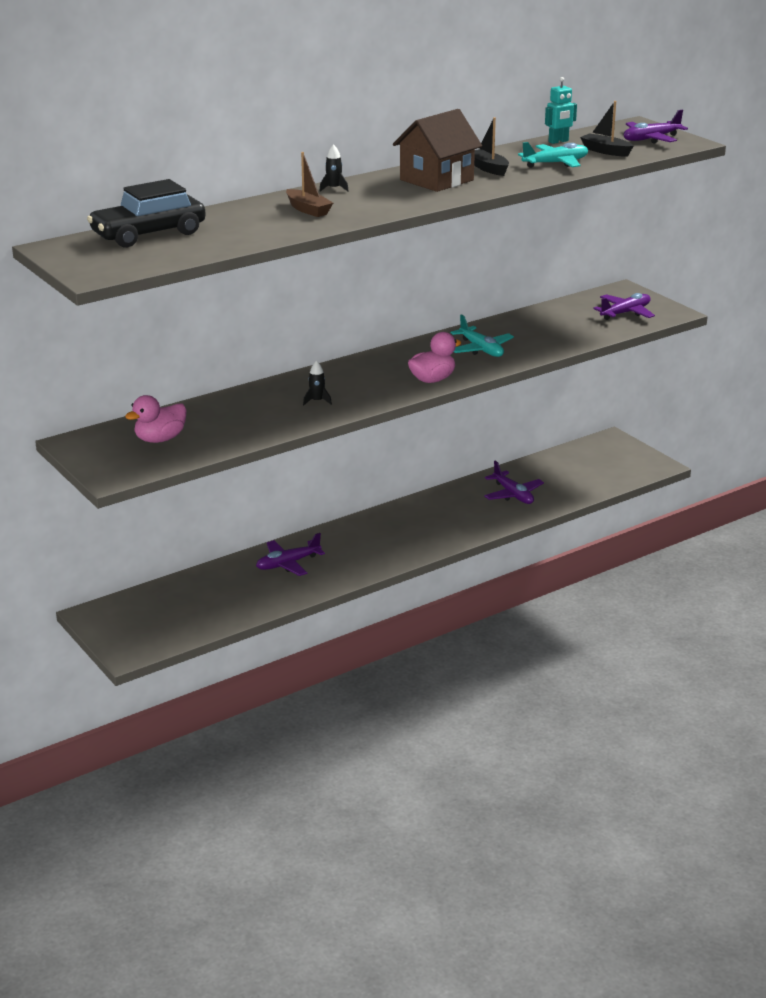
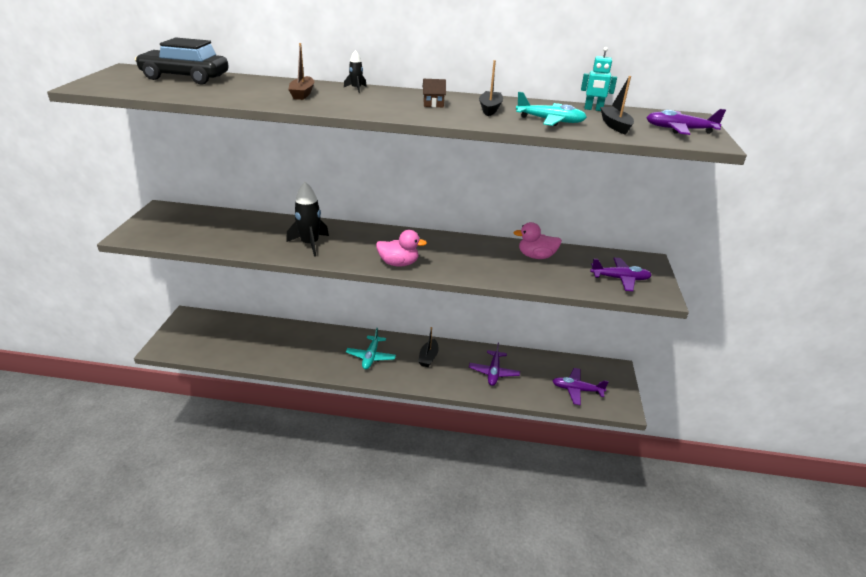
camera: 40 degrees right, 5 degrees up
pink duck [125,395,187,443] -> pink duck moved to [513,222,562,259]
purple plane [256,533,325,576] -> purple plane moved to [553,368,609,405]
black rocket [303,360,332,405] -> black rocket [286,182,329,257], size x2.02
brown house [393,109,482,192] -> brown house [423,79,446,107], size x0.43
turquoise plane [451,314,514,357] -> turquoise plane moved to [346,328,396,369]
none -> black boat [418,327,439,367]

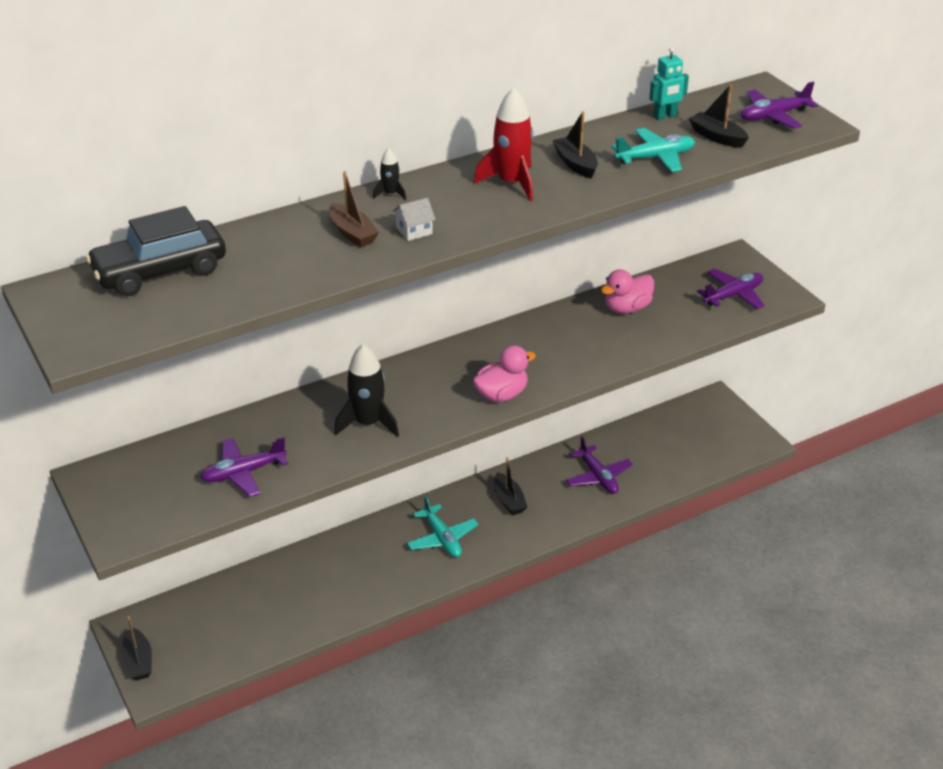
camera: 35 degrees left, 5 degrees up
brown house [423,79,446,107] -> red rocket [474,87,533,201]
purple plane [553,368,609,405] -> purple plane moved to [200,437,289,497]
none -> black boat [121,616,152,680]
none -> white house [393,198,436,241]

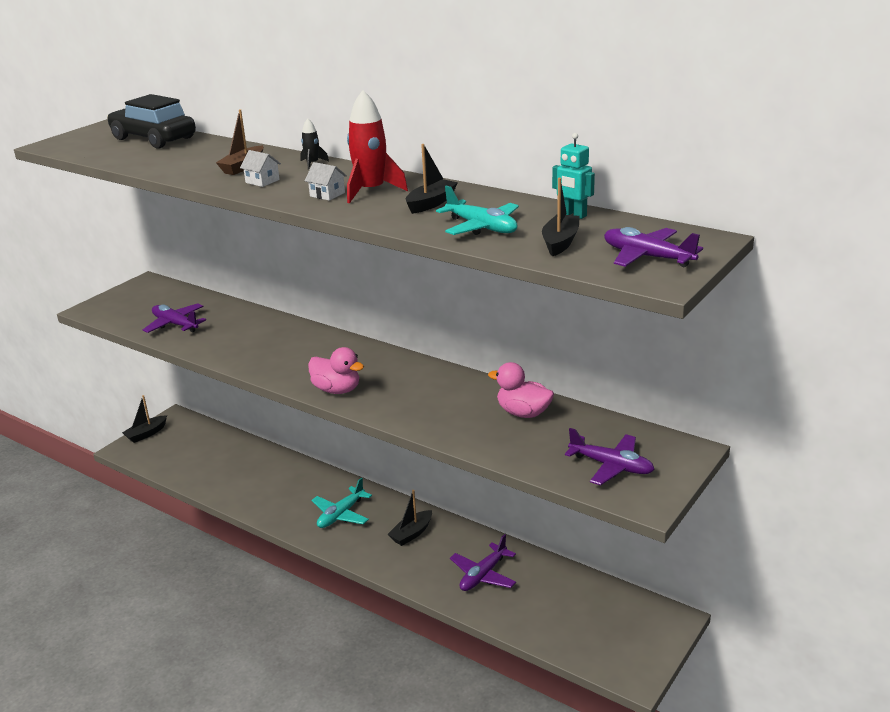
camera: 65 degrees right, 10 degrees down
black rocket [334,344,399,437] -> none
none -> white house [305,162,347,201]

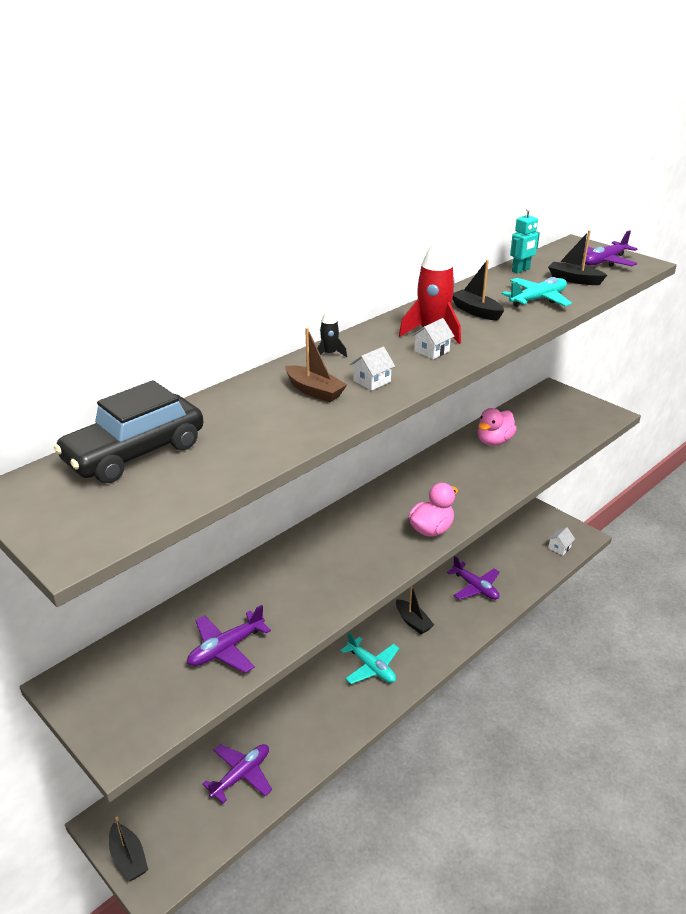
camera: 80 degrees left, 5 degrees up
purple plane [565,428,655,485] -> purple plane moved to [202,744,272,803]
none -> white house [547,527,575,555]

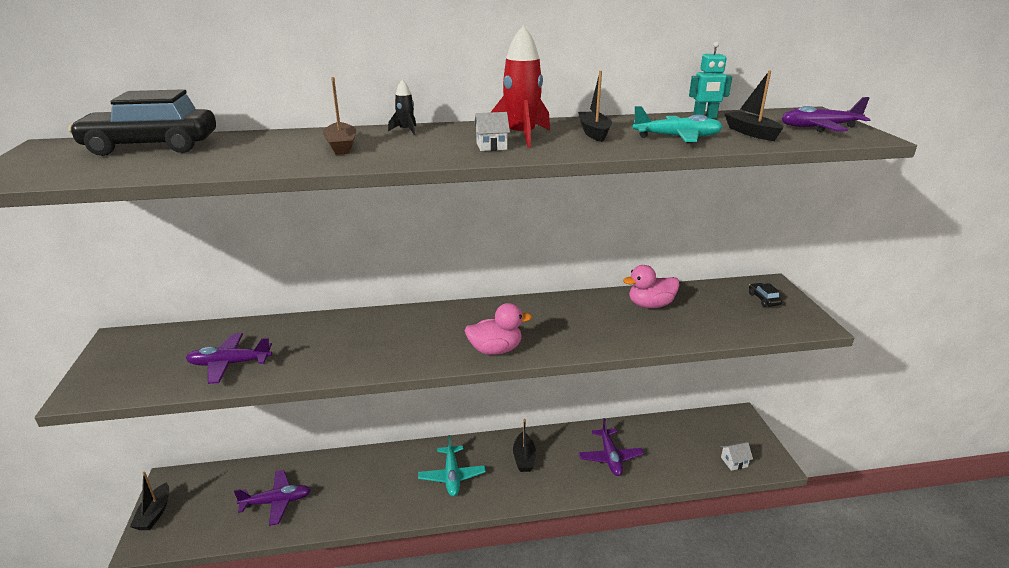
camera: 35 degrees right, 5 degrees down
white house [350,346,395,391] -> none
none -> black car [749,283,782,307]

